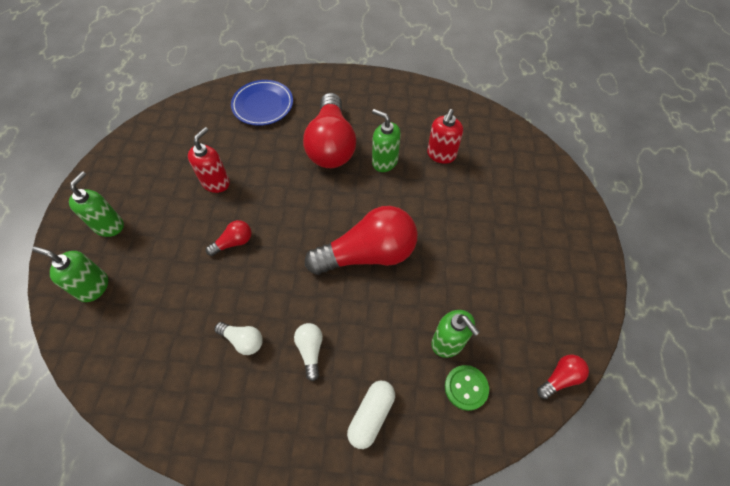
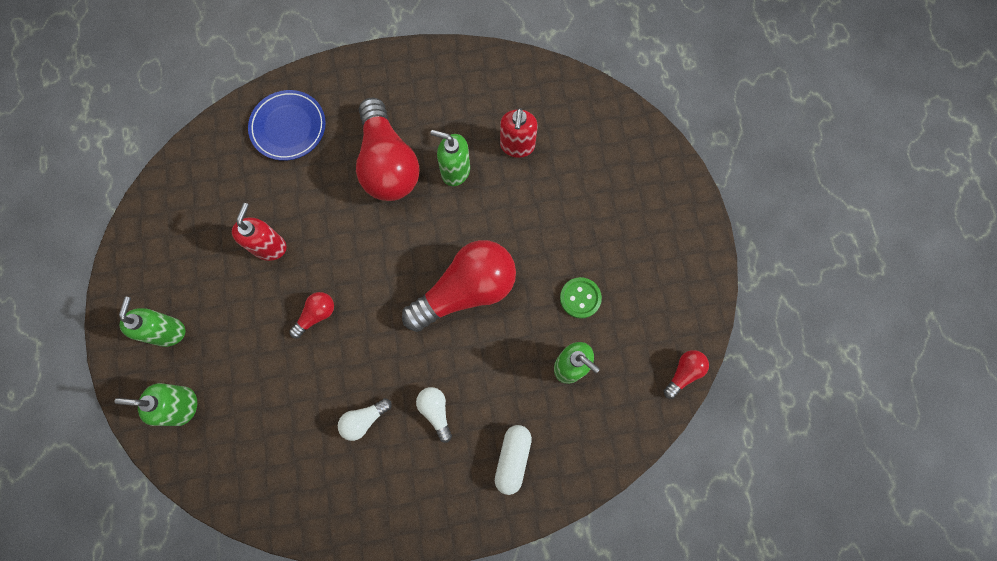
camera: 15 degrees left, 15 degrees up
white light bulb [215,322,263,355] -> white light bulb turned 135 degrees clockwise [338,398,392,441]
green button [445,365,489,411] -> green button moved to [560,277,602,319]

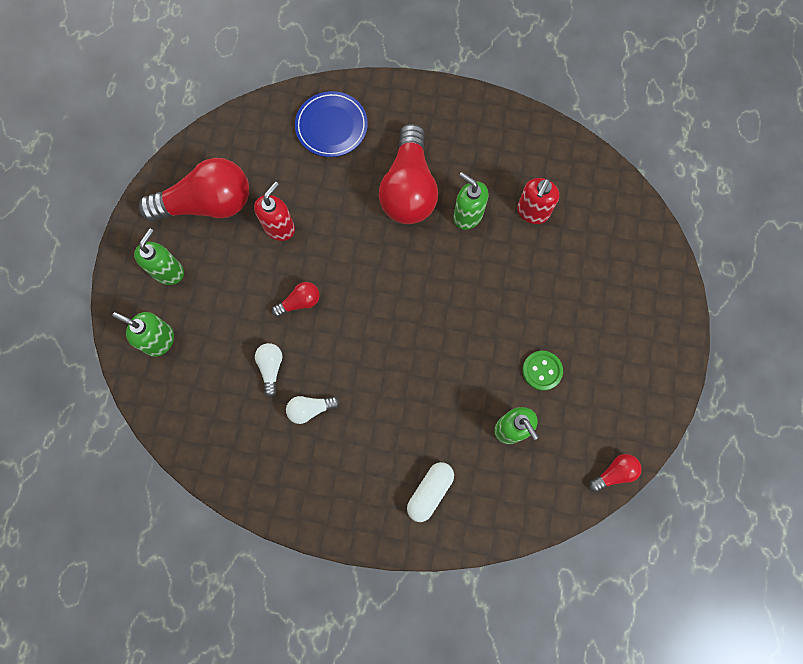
camera: 20 degrees right, 0 degrees up
red light bulb [402,240,516,332] -> red light bulb moved to [139,158,249,222]
white light bulb [416,387,452,443] -> white light bulb moved to [255,343,282,397]

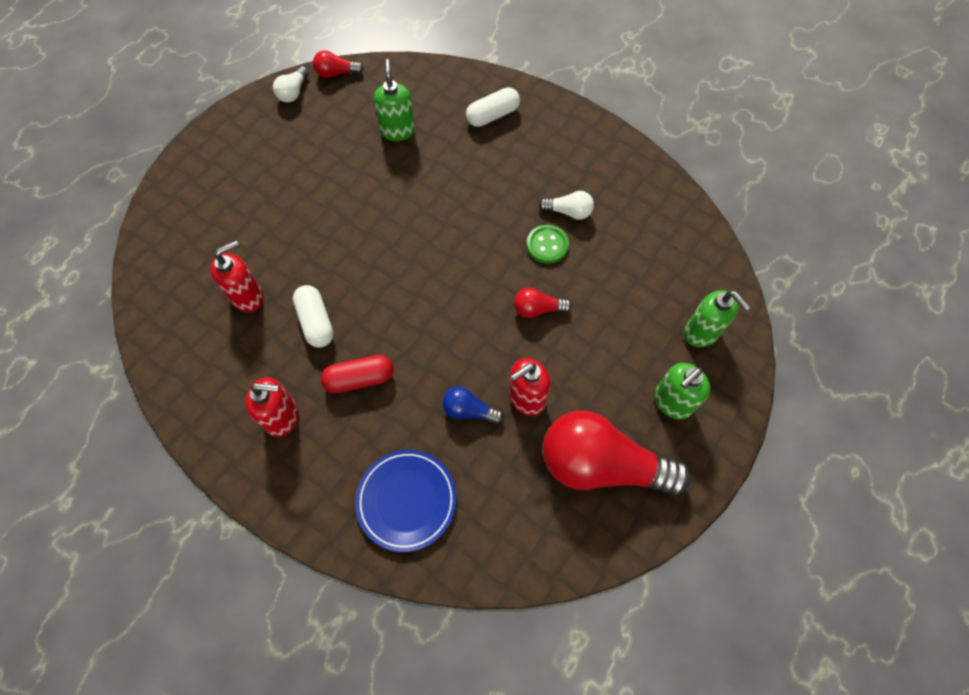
camera: 155 degrees left, 10 degrees down
white light bulb [255,343,282,397] -> white light bulb moved to [273,66,309,103]
red light bulb [379,124,438,224] -> red capsule [321,355,394,393]
green soap dispenser [453,172,488,230] -> white capsule [293,285,334,348]
green button [522,351,563,391] -> green button moved to [526,225,569,264]
none -> red soap dispenser [245,377,299,437]
none -> blue light bulb [442,387,504,424]

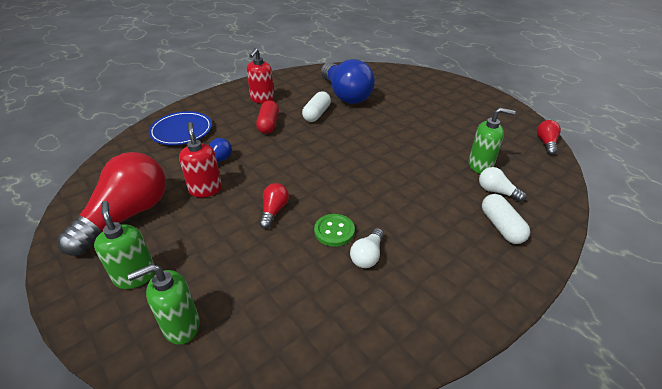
camera: 105 degrees right, 25 degrees down
red soap dispenser [211,240,264,312] -> blue light bulb [321,59,375,104]
white light bulb [273,66,309,103] -> white light bulb moved to [479,167,526,202]
white capsule [293,285,334,348] -> white capsule turned 60 degrees counterclockwise [302,91,331,122]

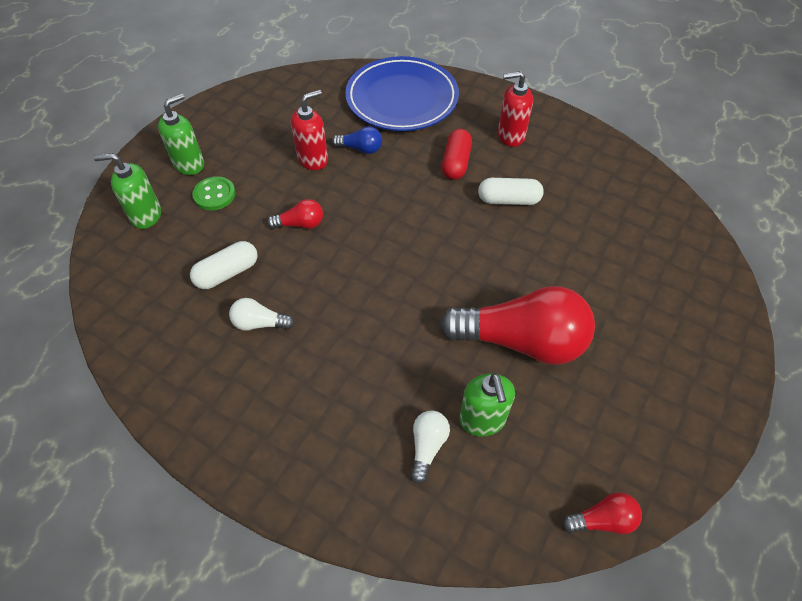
camera: 70 degrees right, 15 degrees up
red light bulb [57,152,166,256] -> red light bulb moved to [439,286,595,365]
green soap dispenser [127,264,200,345] -> green soap dispenser turned 45 degrees counterclockwise [94,153,161,229]
blue plate [149,111,212,145] -> blue plate [345,56,459,131], size x1.55
red capsule [256,101,279,134] -> red capsule turned 60 degrees counterclockwise [442,129,472,180]
green button [314,214,355,247] -> green button moved to [192,176,236,211]
blue light bulb [321,59,375,104] -> none
white capsule [482,194,530,244] -> white capsule moved to [190,241,258,289]

